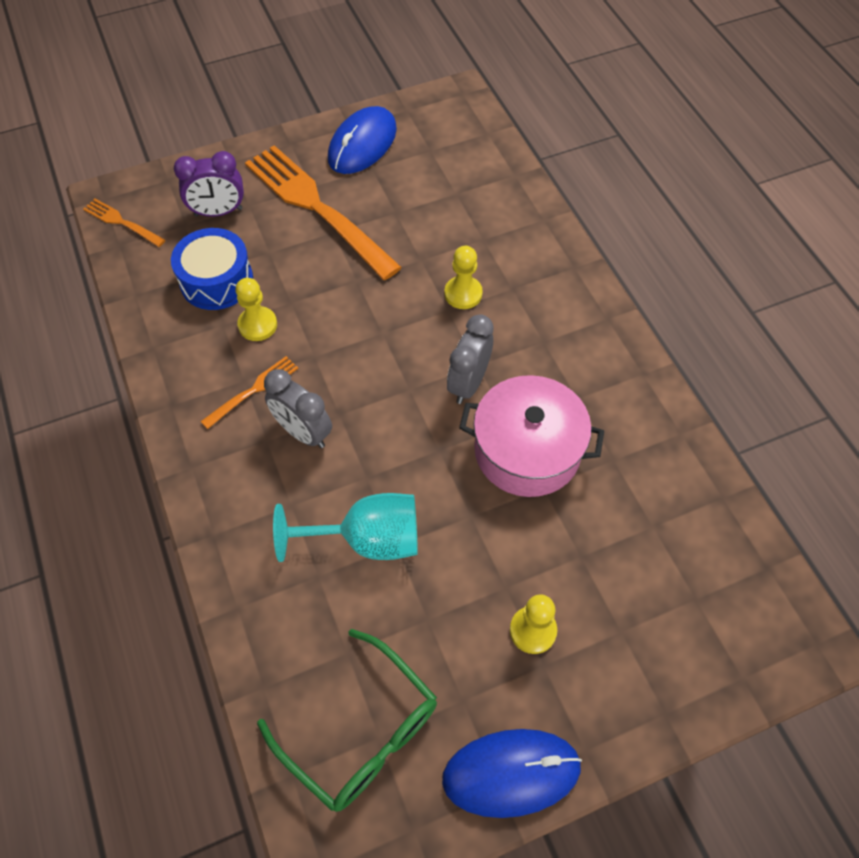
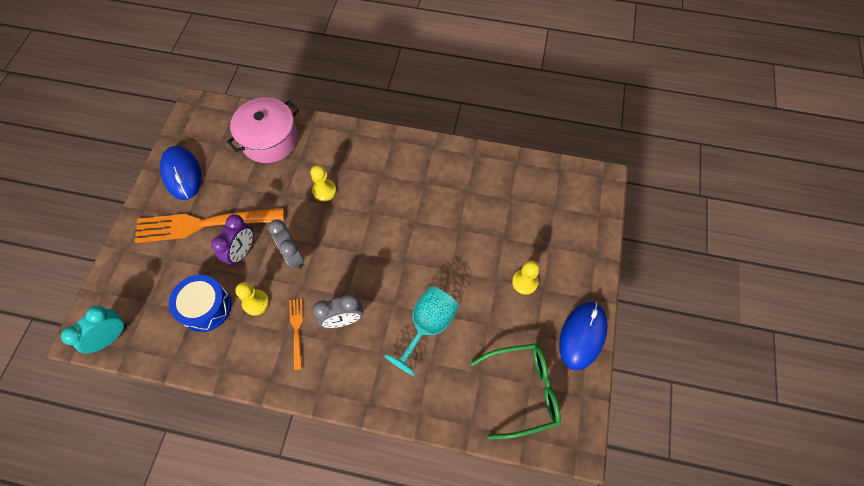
camera: 55 degrees left, 5 degrees up
orange fork [83,199,166,247] -> turquoise clock [61,306,126,353]
purple clock [174,151,244,217] -> purple clock moved to [211,214,253,266]
grey clock [447,314,494,404] -> grey clock moved to [268,219,304,269]
pink pot [459,375,604,497] -> pink pot moved to [227,97,299,163]

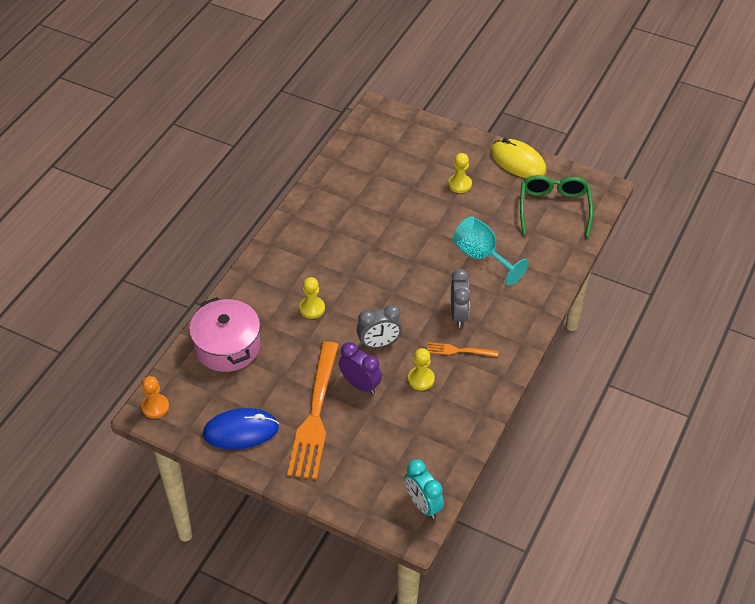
camera: 75 degrees left, 15 degrees down
blue drum [169,275,231,332] -> none
blue mouse [559,302,608,371] -> yellow mouse [491,138,546,178]
none -> orange pawn [141,376,169,419]

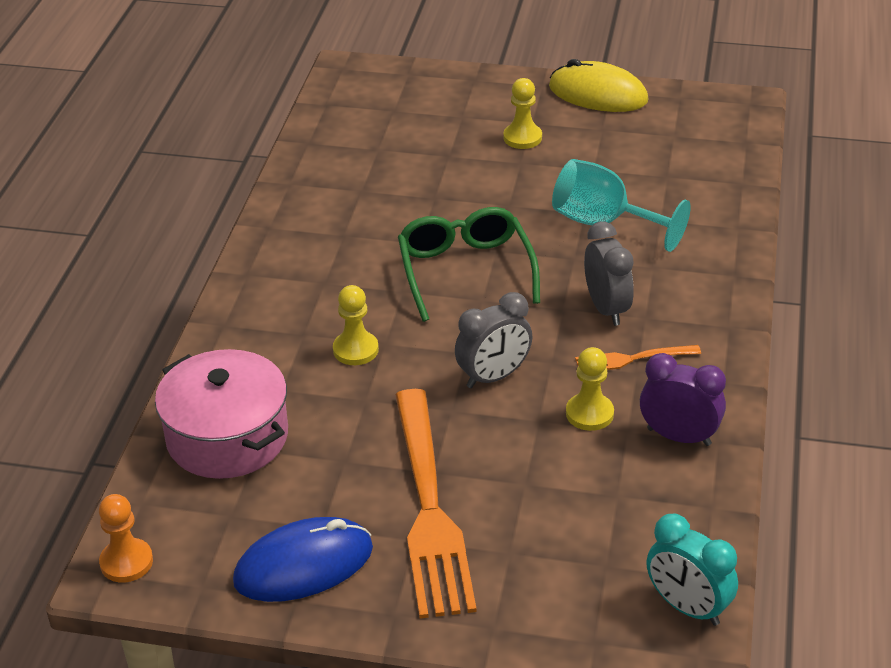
camera: 15 degrees left, 10 degrees down
purple clock [339,342,382,394] -> purple clock moved to [640,353,726,446]
green glasses [520,175,593,237] -> green glasses moved to [398,207,540,322]

